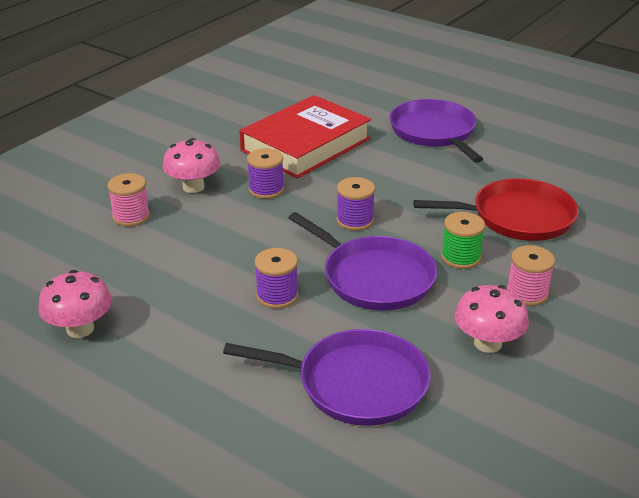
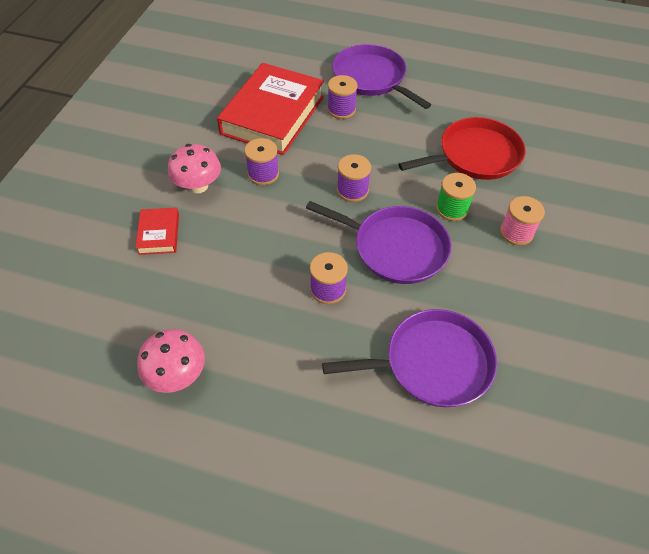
camera: 20 degrees left, 20 degrees up
pink spool [107,173,150,227] -> red book [136,208,179,255]
pink mushroom [454,285,529,353] -> none
none -> purple spool [327,75,358,119]

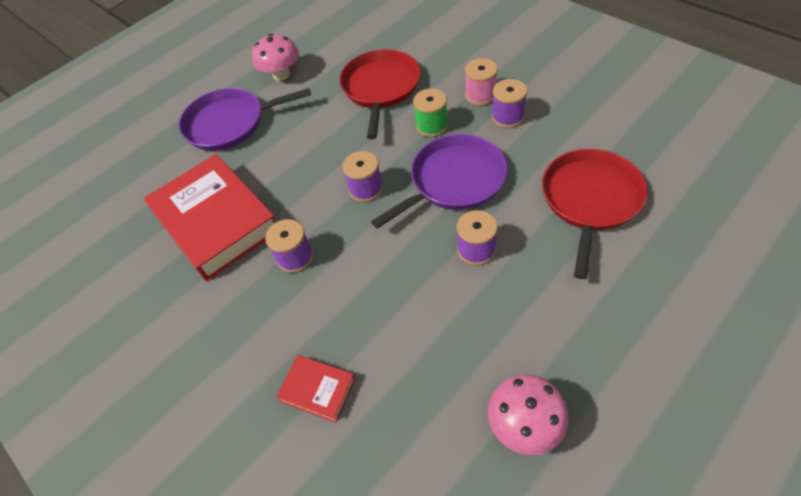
camera: 55 degrees left, 0 degrees up
pink mushroom [168,144,221,193] -> pink mushroom moved to [252,34,299,81]
purple pan [322,309,497,407] -> red pan [542,149,648,279]
purple spool [327,75,358,119] -> purple spool moved to [492,79,527,128]

